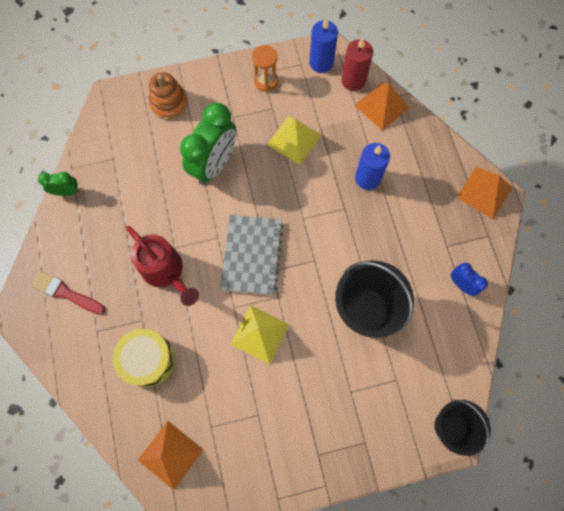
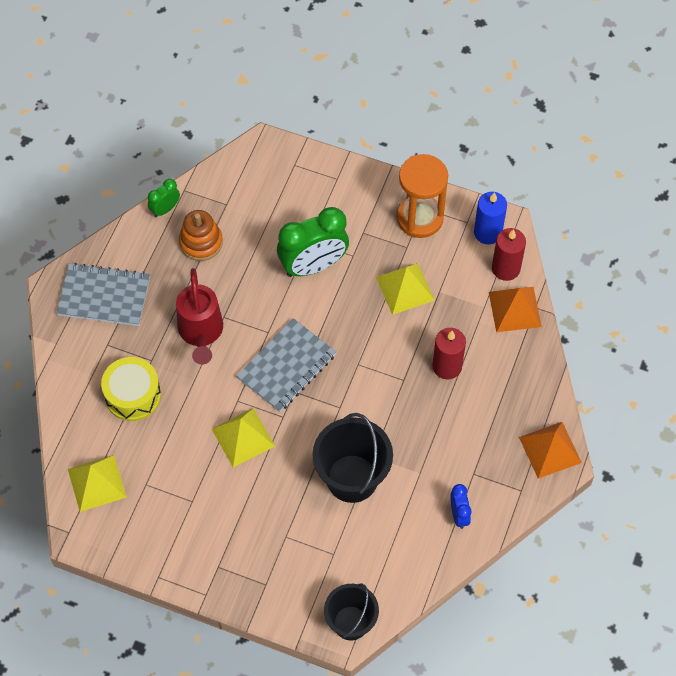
camera: 35 degrees right, 10 degrees down
red brush [31,271,106,315] -> grey notebook [56,263,150,326]
green clock [38,172,79,196] -> green clock turned 75 degrees counterclockwise [148,179,180,217]
orange pyramid [138,421,204,490] -> yellow pyramid [68,455,127,512]
orange stacking toy [149,72,188,120] -> orange stacking toy moved to [179,210,223,261]
orange hourglass [252,45,278,92] -> orange hourglass [396,154,448,238], size x1.72
blue candle [355,143,390,190] -> red candle [432,328,466,379]

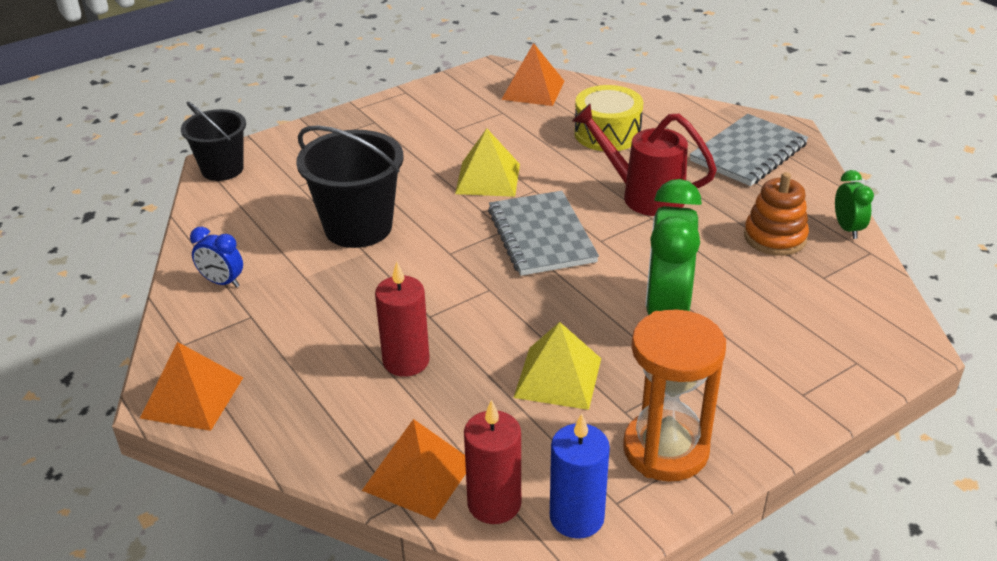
camera: 125 degrees right, 25 degrees down
yellow pyramid [68,455,127,512] -> orange pyramid [501,43,565,106]

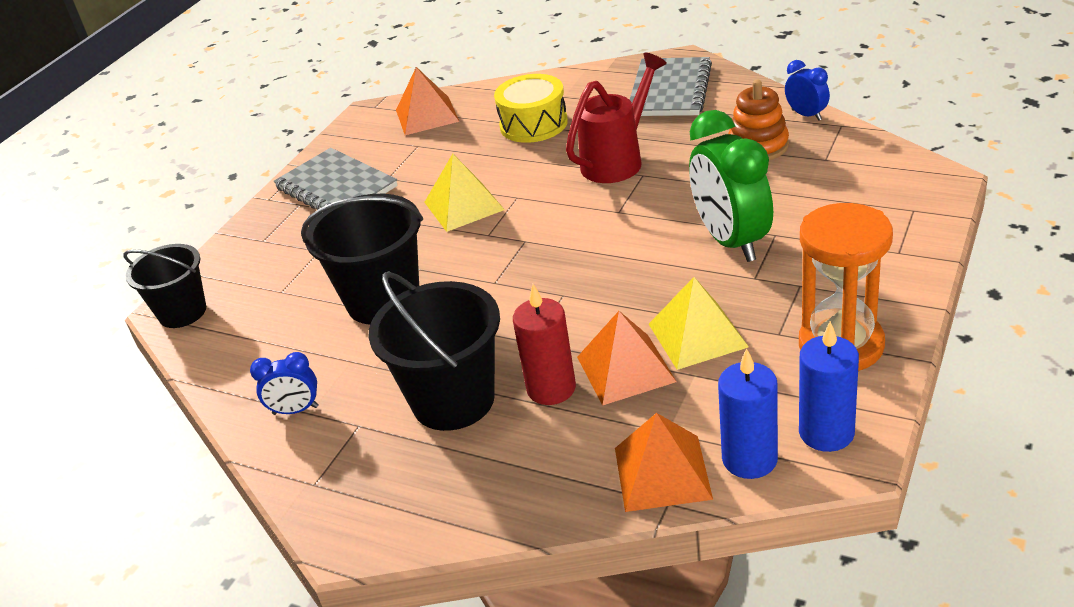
camera: 25 degrees left, 0 degrees up
orange pyramid [140,342,243,431] -> orange pyramid moved to [577,311,677,406]
red candle [464,399,521,524] -> blue candle [718,348,778,479]
grey notebook [488,191,599,276] -> grey notebook moved to [273,148,398,210]
red watering can [572,103,717,216] -> red watering can turned 135 degrees clockwise [566,53,667,183]
green clock [835,170,874,239] -> blue clock [785,60,830,121]
none -> black bucket [368,271,500,431]

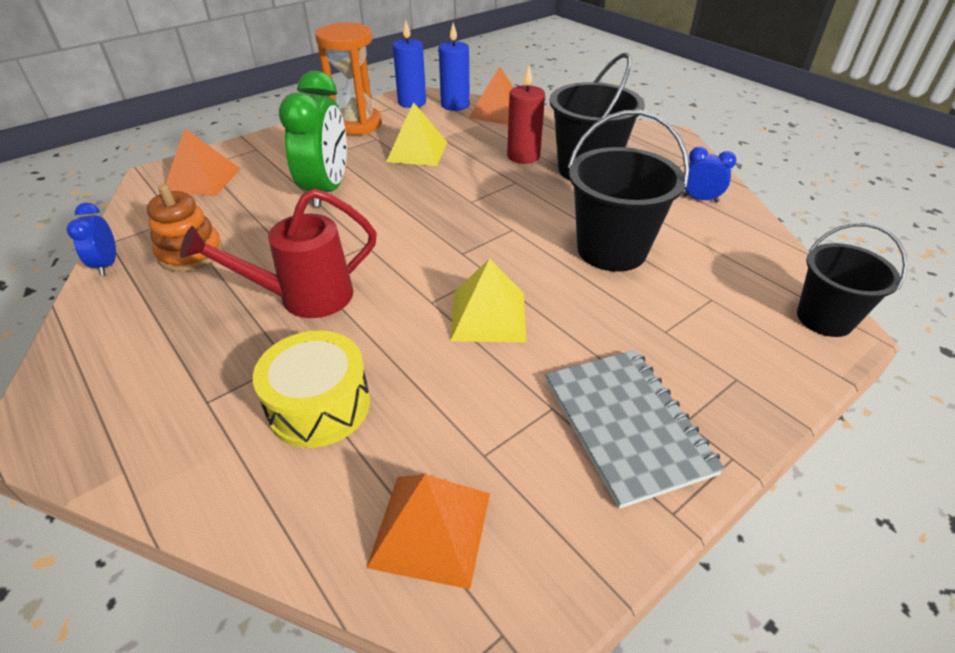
camera: 160 degrees left, 5 degrees up
orange pyramid [577,311,677,406] -> orange pyramid moved to [166,128,241,196]
grey notebook [630,57,712,116] -> none

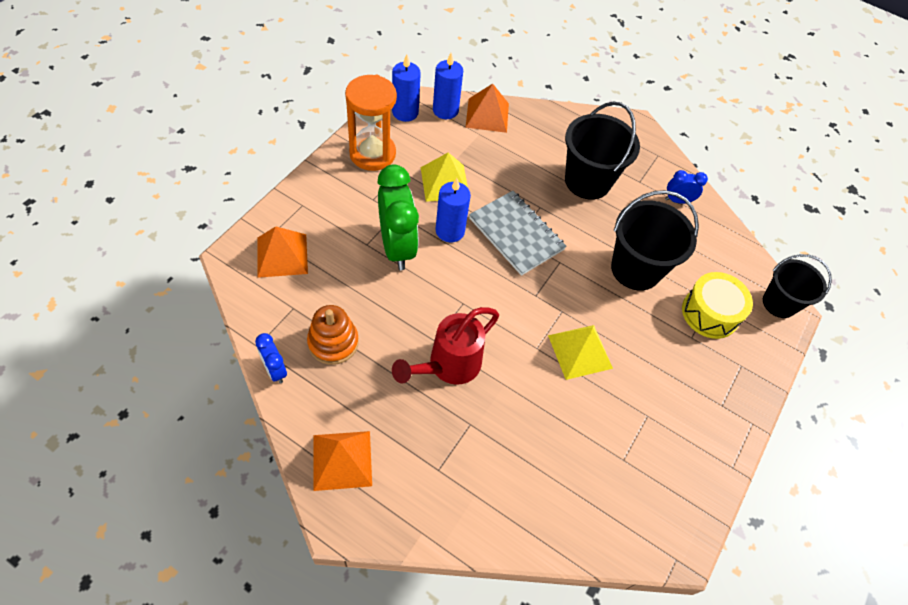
camera: 25 degrees left, 15 degrees up
yellow drum [253,330,370,448] -> yellow drum moved to [682,272,753,339]
orange pyramid [366,474,490,589] -> orange pyramid moved to [313,431,372,491]
red candle [507,66,545,164] -> none
grey notebook [545,350,725,509] -> grey notebook moved to [469,191,566,276]
none -> blue candle [436,178,471,242]

